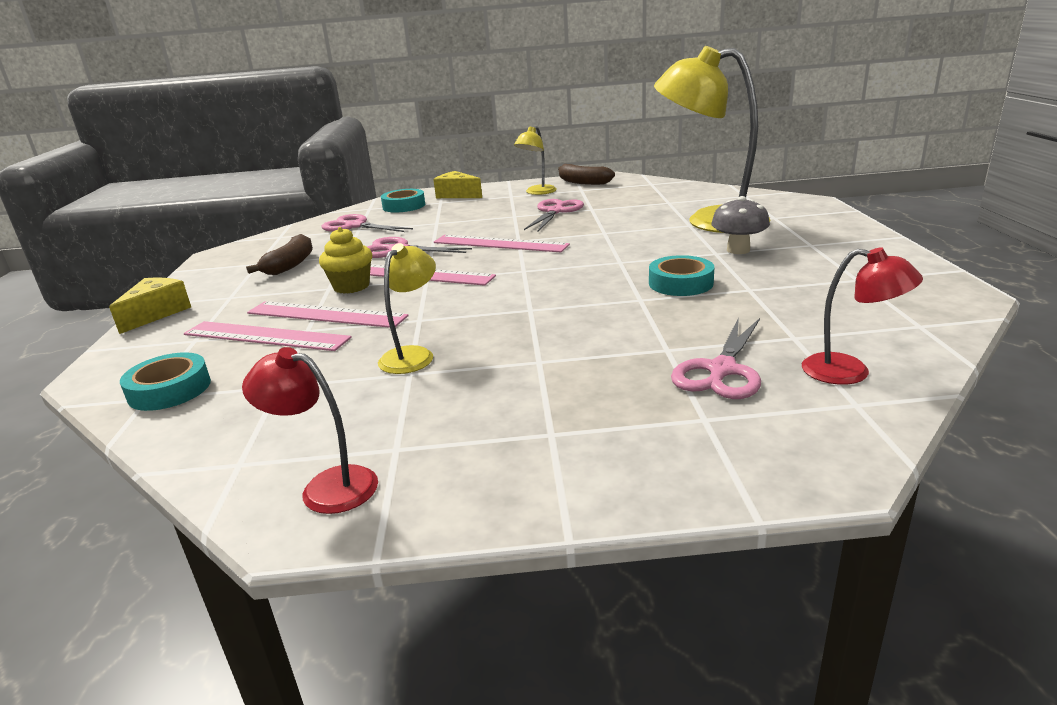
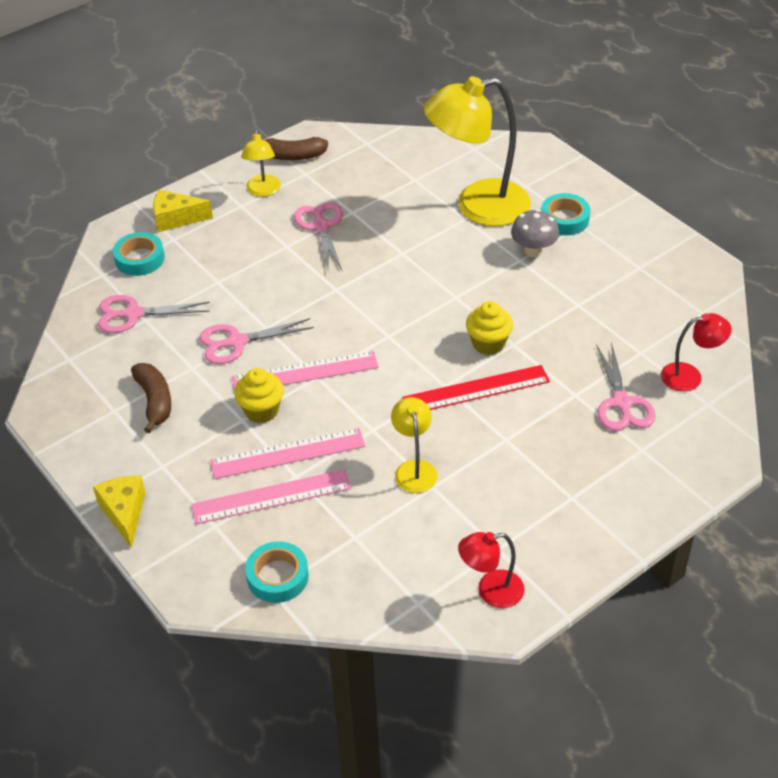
camera: 35 degrees left, 20 degrees up
pink ruler [434,235,570,252] -> none
turquoise tape [649,255,714,296] -> turquoise tape moved to [541,193,590,235]
none -> red ruler [402,365,550,410]
none -> yellow cupcake [466,301,513,355]

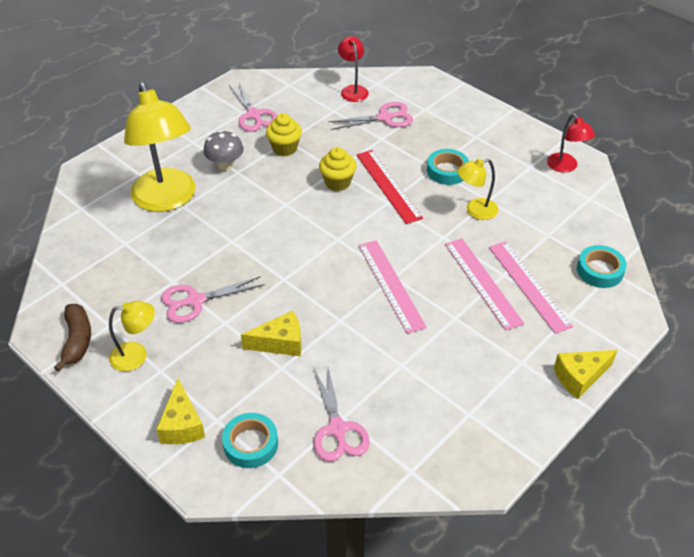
camera: 100 degrees left, 0 degrees up
brown banana [131,363,171,433] -> none
pink scissors [199,318,314,364] -> pink scissors moved to [229,83,277,132]
yellow cupcake [234,368,284,423] -> yellow cupcake moved to [266,113,302,156]
turquoise tape [541,193,590,235] -> turquoise tape moved to [427,149,469,185]
none -> yellow cheese [241,311,301,356]

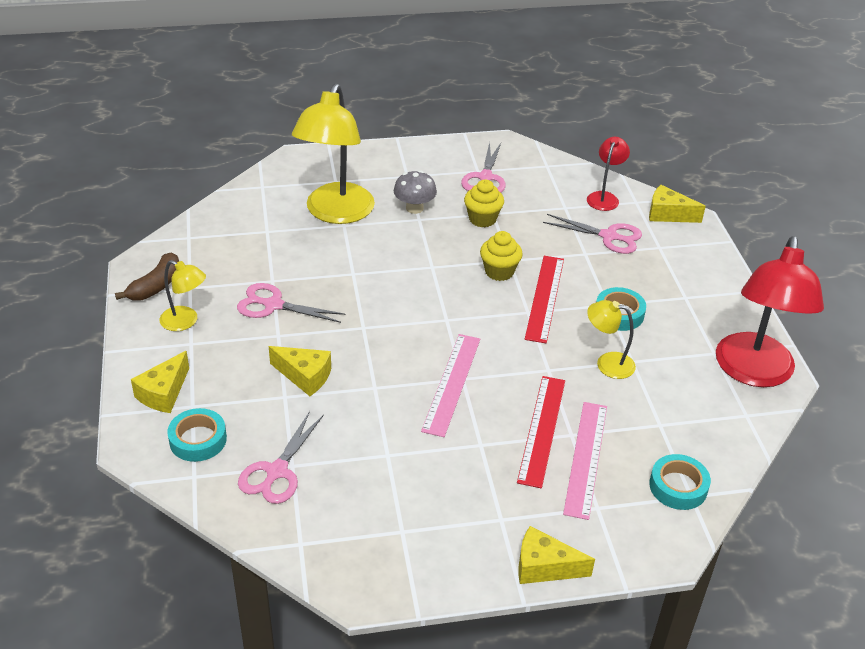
camera: 35 degrees right, 5 degrees down
pink ruler [445,238,524,330] -> red ruler [517,376,565,488]
red lamp [547,114,595,173] -> red lamp [716,236,824,387], size x2.06
none -> yellow cheese [649,185,706,223]

